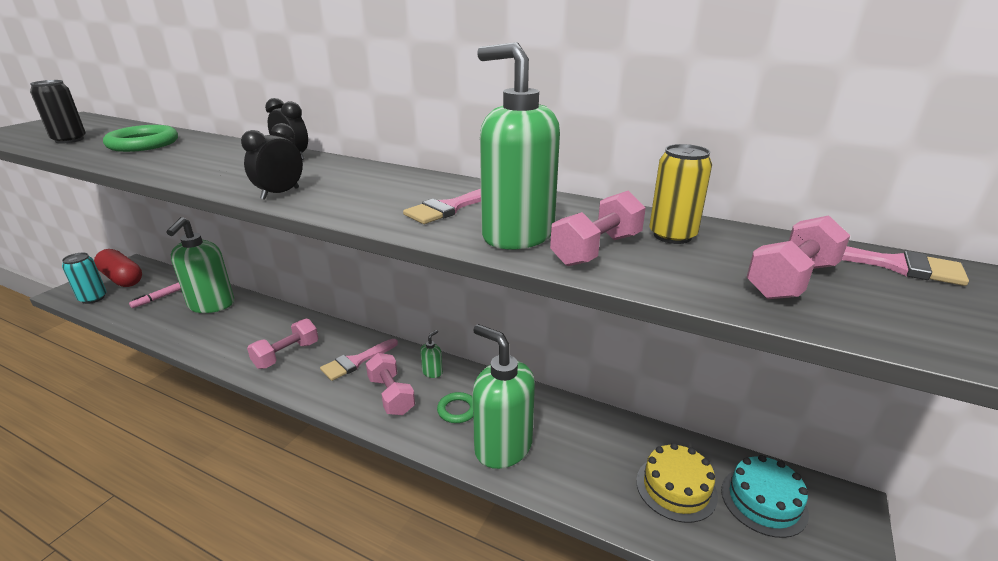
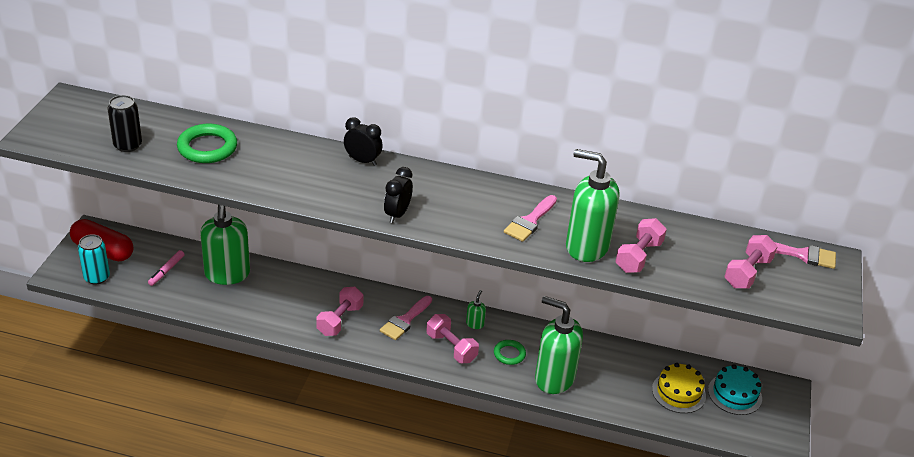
camera: 15 degrees left, 10 degrees up
yellow can [649,144,712,244] -> none

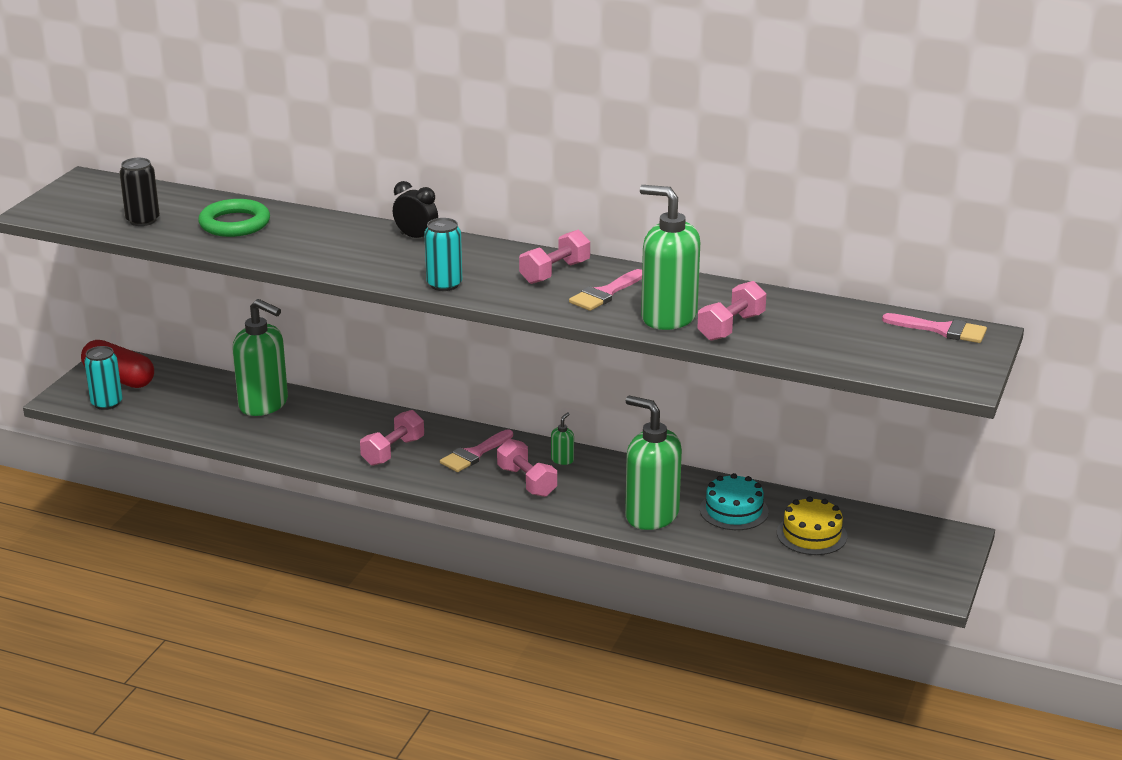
camera: 10 degrees right, 10 degrees down
pink marker [148,250,185,286] -> none
green soap dispenser [200,205,250,285] -> green soap dispenser turned 60 degrees counterclockwise [233,299,288,416]
black clock [384,167,413,223] -> turquoise can [424,218,462,291]
green ring [494,340,526,365] -> none
turquoise cake [708,364,762,415] -> turquoise cake moved to [700,473,769,530]
pink dumbbell [724,235,778,288] -> pink dumbbell moved to [519,230,590,284]

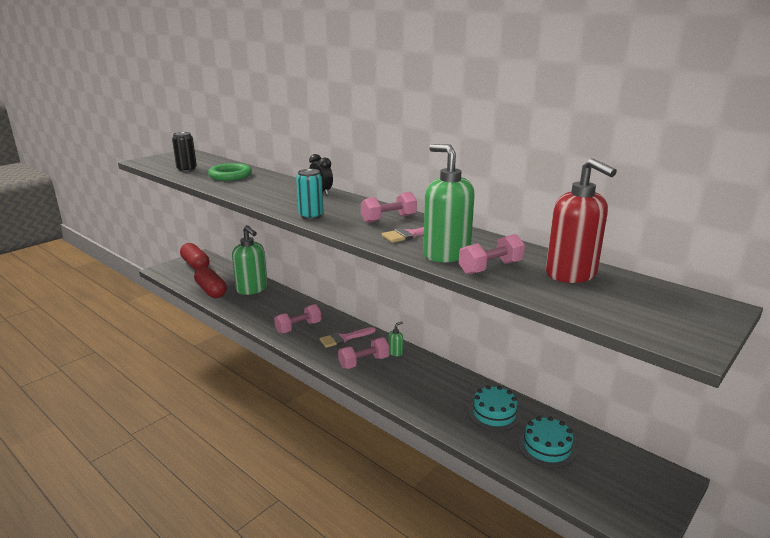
camera: 20 degrees right, 5 degrees down
turquoise can [84,346,122,410] -> none
pink dumbbell [497,439,557,497] -> pink dumbbell turned 75 degrees clockwise [338,337,389,369]
green soap dispenser [625,396,682,530] -> none
yellow cake [777,496,847,555] -> turquoise cake [519,416,576,468]
pink brush [882,313,987,343] -> none
none -> red capsule [194,266,227,298]
none -> red soap dispenser [546,158,617,283]

